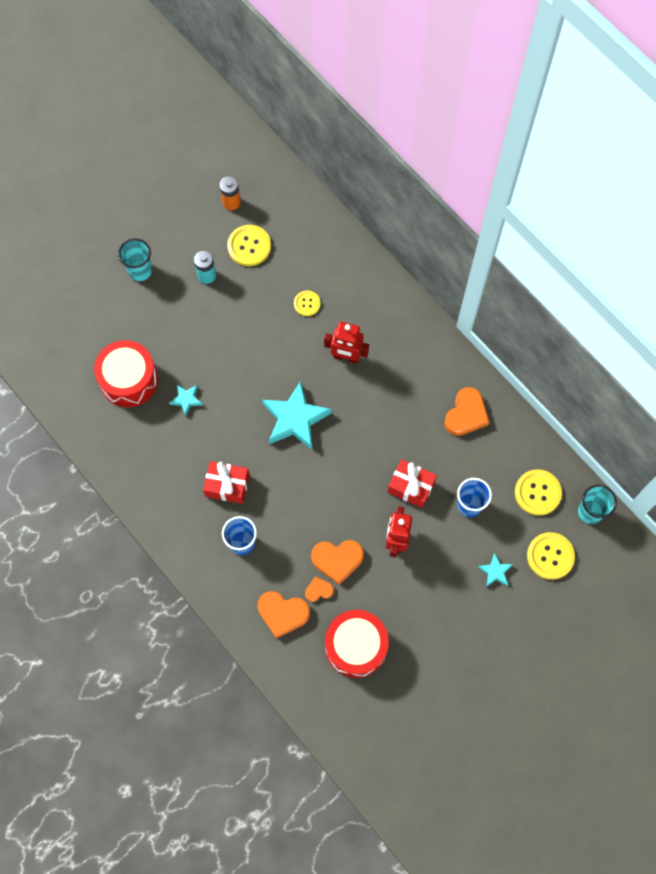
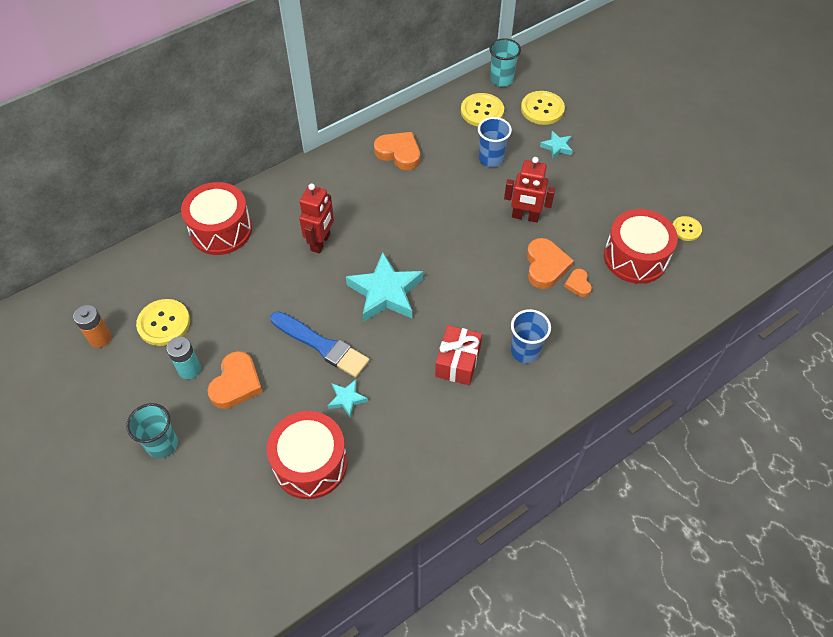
camera: 85 degrees left, 15 degrees down
orange heart [257,591,310,638] -> orange heart moved to [208,351,263,409]
yellow button [294,290,321,316] -> yellow button moved to [673,216,702,241]
red gift [388,459,437,508] -> none
none -> red drum [181,182,252,255]
none -> blue brush [271,311,370,378]

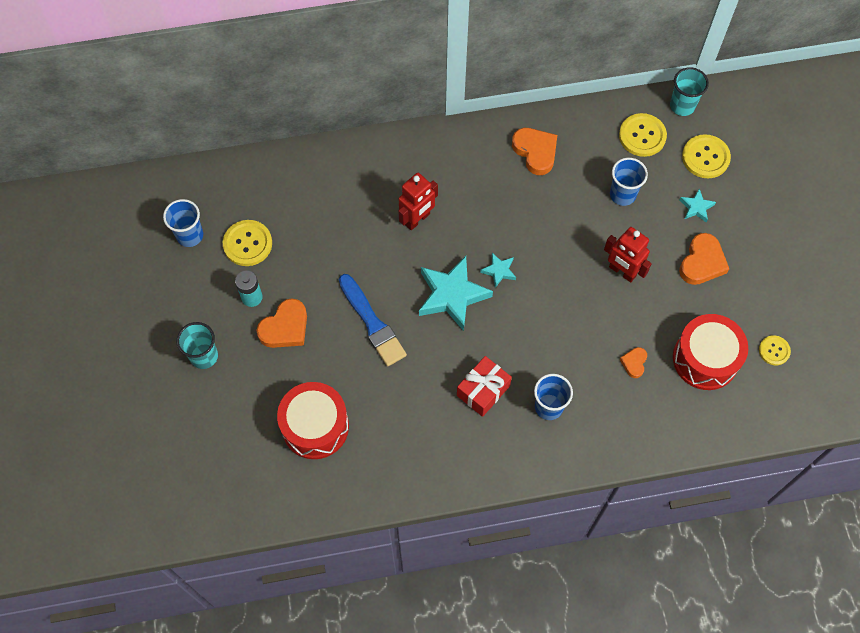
camera: 25 degrees right, 10 degrees up
orange battery [73,305,111,348] -> blue cup [163,199,203,247]
red drum [181,182,252,255] -> none
turquoise star [328,380,368,418] -> turquoise star moved to [480,253,516,288]
orange heart [527,238,574,289] -> orange heart moved to [679,233,729,285]

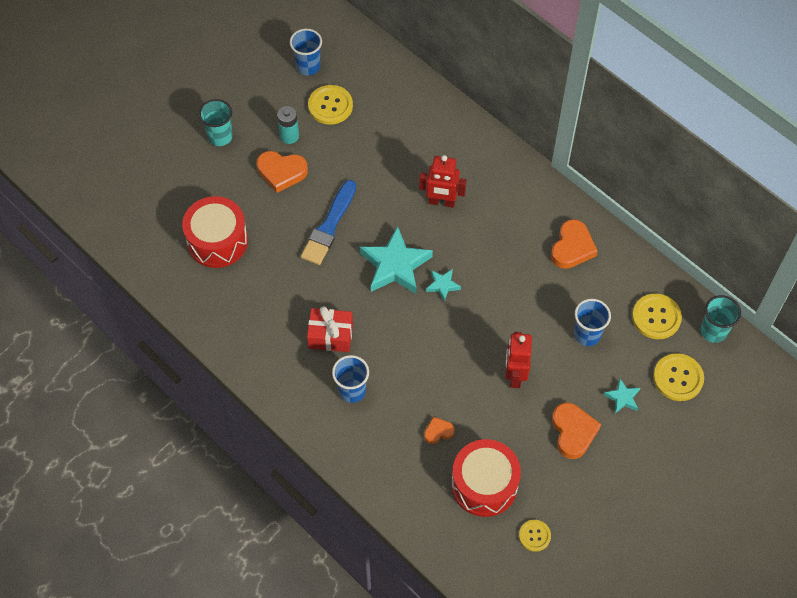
camera: 55 degrees right, 5 degrees down
orange heart [679,233,729,285] -> orange heart turned 90 degrees counterclockwise [552,403,601,459]

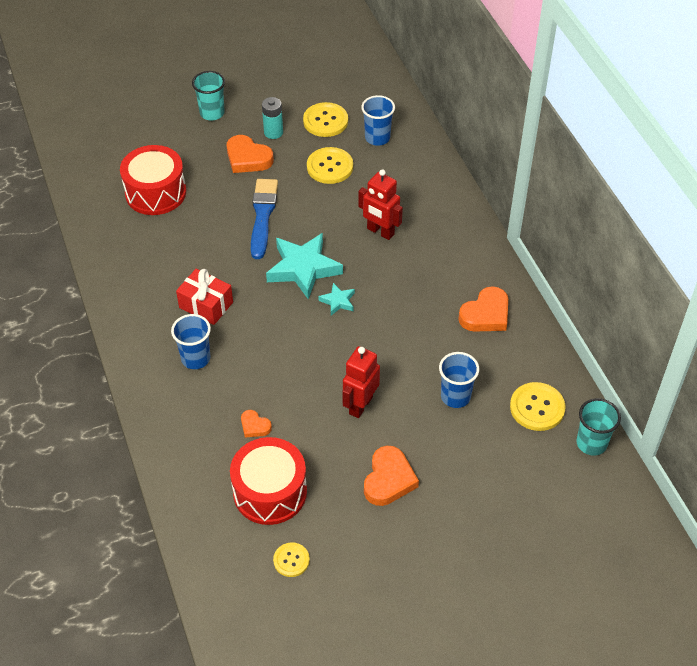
camera: 25 degrees right, 10 degrees down
blue cup [290,29,322,75] -> blue cup moved to [361,95,395,146]
blue brush [301,180,356,265] -> blue brush turned 135 degrees clockwise [251,179,278,259]
orange heart [424,417,455,444] -> orange heart turned 150 degrees counterclockwise [241,410,272,437]
turquoise star [604,379,640,413] -> none
yellow button [653,353,704,401] -> yellow button moved to [307,147,353,184]

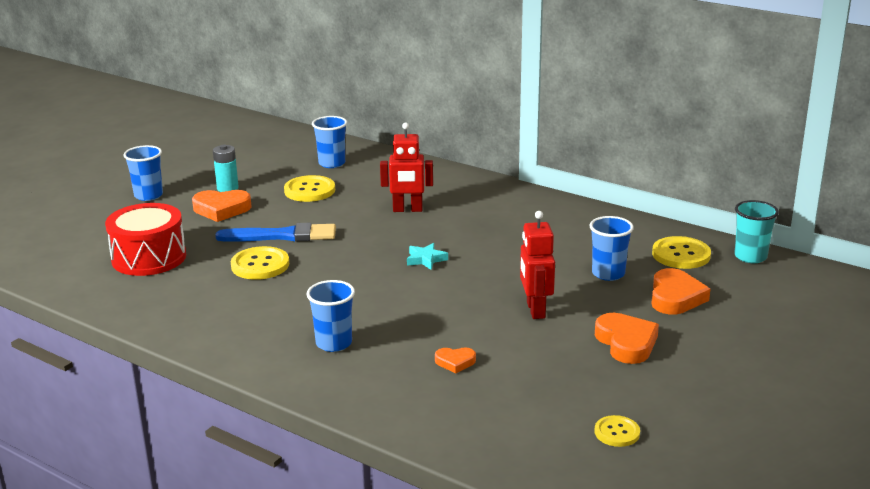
camera: 35 degrees left, 25 degrees down
red gift [176,269,233,325] -> none
turquoise cup [192,71,225,121] -> blue cup [124,145,163,201]
red drum [230,437,307,525] -> none
blue brush [251,179,278,259] -> blue brush turned 120 degrees clockwise [215,223,336,242]
turquoise star [266,233,343,299] -> none
yellow button [303,102,348,137] -> yellow button moved to [231,246,289,280]
orange heart [458,286,508,332] -> orange heart moved to [651,268,710,315]

